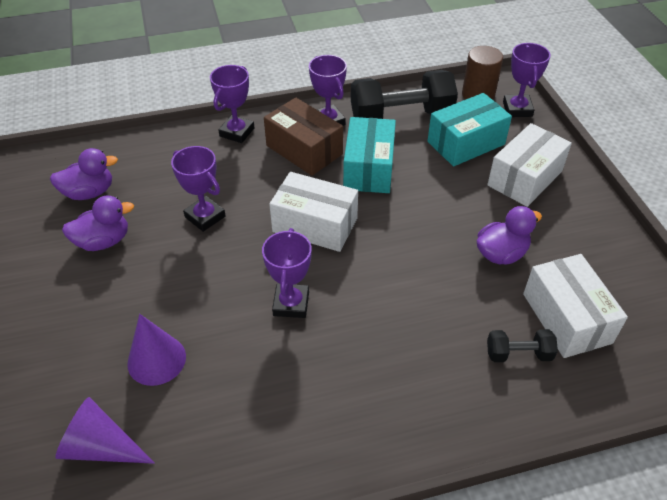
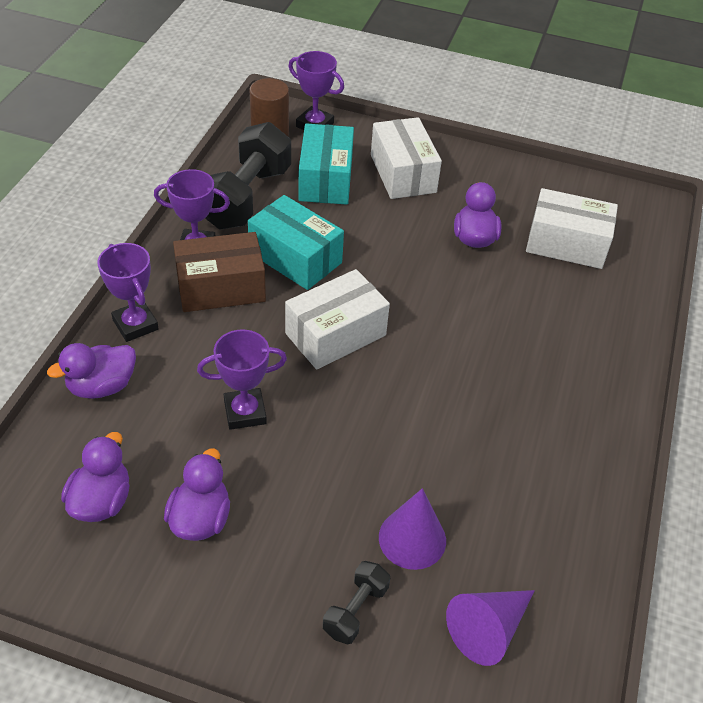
camera: 60 degrees left, 0 degrees up
purple trophy [262,228,312,318] -> none
black dumbbell [487,329,558,362] -> black dumbbell moved to [323,561,390,645]
none -> purple duck [47,343,136,399]

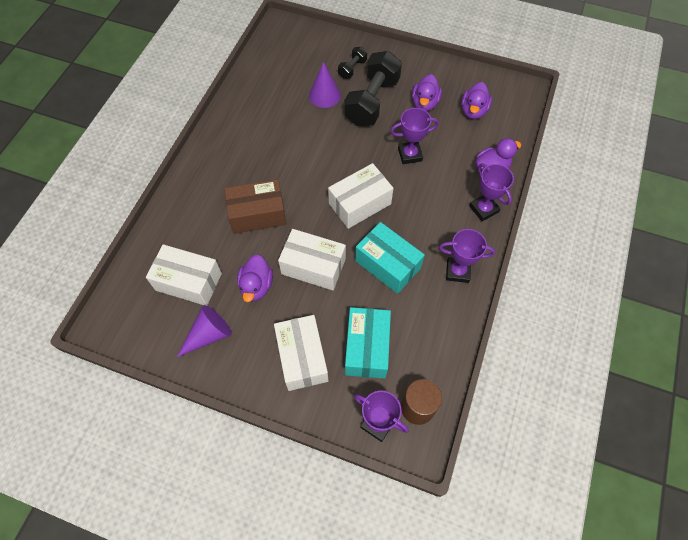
camera: 175 degrees left, 15 degrees up
brown box [173,232,266,312] -> brown box moved to [224,179,286,234]
black dumbbell [205,122,291,229] -> black dumbbell moved to [344,51,402,126]
purple cone [446,590,535,666] -> purple cone moved to [177,305,231,357]
none -> white box [278,229,346,290]

